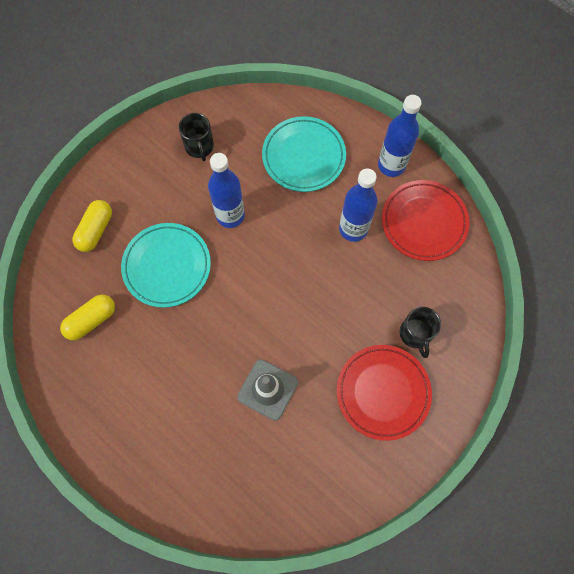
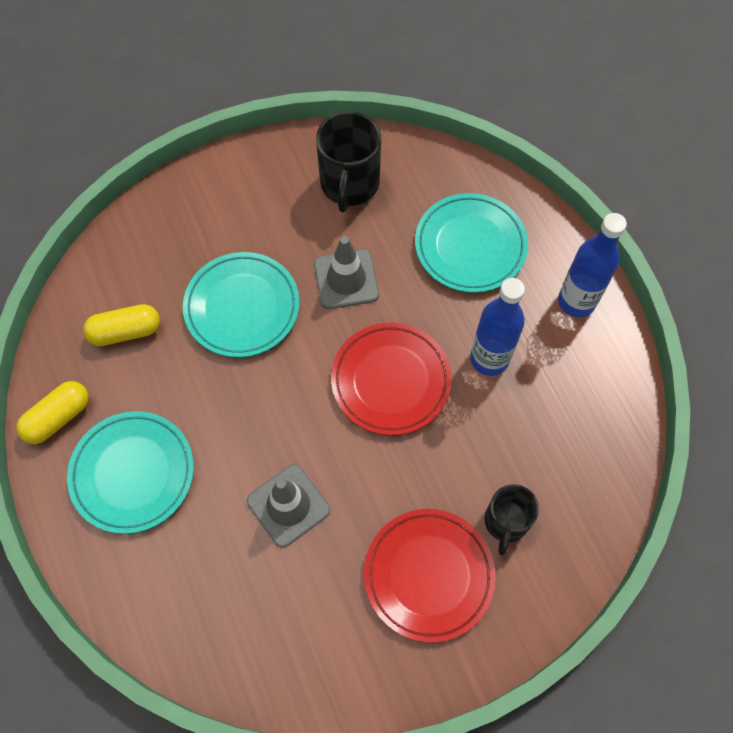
camera: 25 degrees right, 5 degrees down
yellow capsule [72,200,112,252] -> yellow capsule moved to [16,381,89,444]
black mug [179,113,214,161] -> black mug [316,111,381,212], size x1.55
blue bottle [208,153,245,228] -> grey traffic cone [314,236,379,309]
red plate [382,180,469,261] -> red plate moved to [331,323,452,435]
none -> turquoise plate [67,411,194,534]

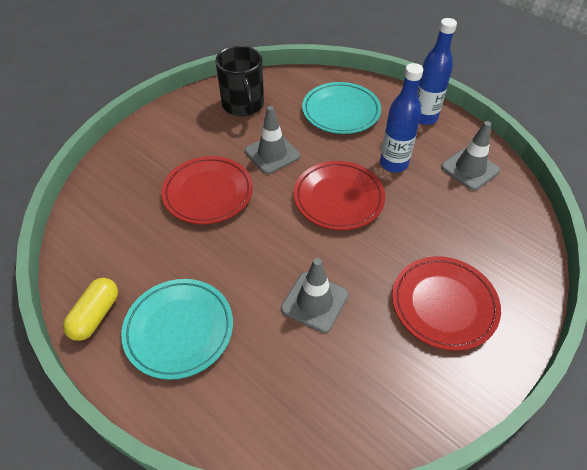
camera: 25 degrees left, 15 degrees down
yellow capsule [83,304,160,346] -> none
turquoise plate [183,252,300,357] -> red plate [161,156,253,224]
black mug [484,484,539,555] -> none
none -> grey traffic cone [441,121,500,191]

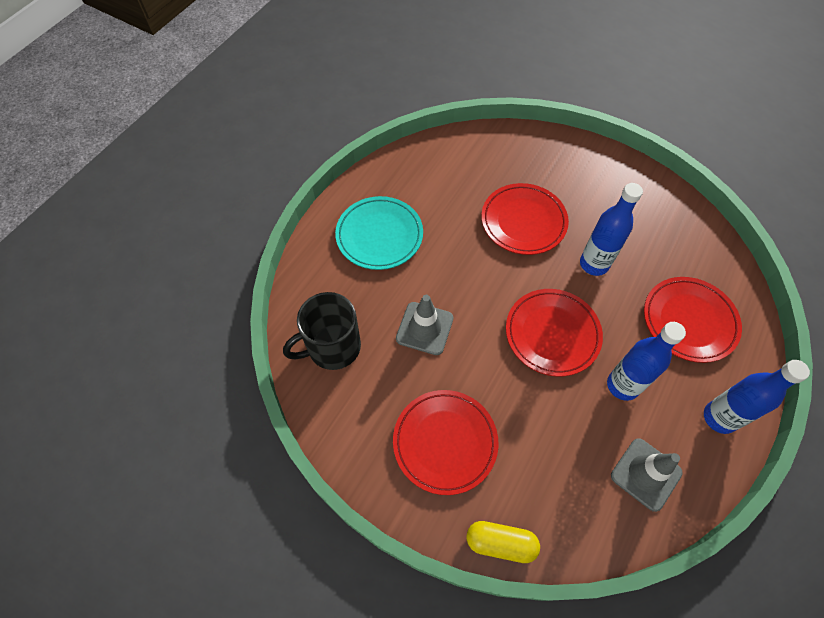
camera: 80 degrees right, 10 degrees up
yellow capsule [63,278,118,341] -> yellow capsule moved to [467,521,540,563]
black mug [215,46,264,116] -> black mug moved to [283,292,361,370]
grey traffic cone [245,106,300,174] -> blue bottle [580,183,643,276]
turquoise plate [302,82,381,134] -> red plate [644,277,742,363]

